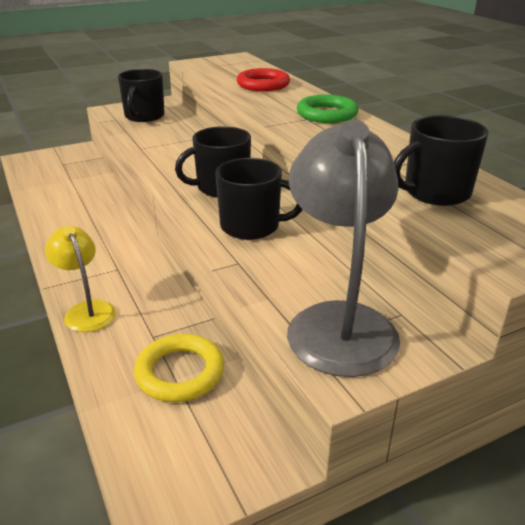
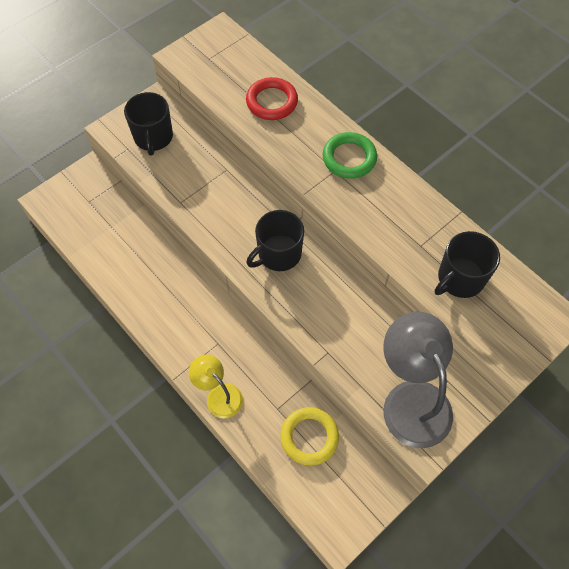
camera: 15 degrees left, 30 degrees up
black mug [215,158,302,240] -> none

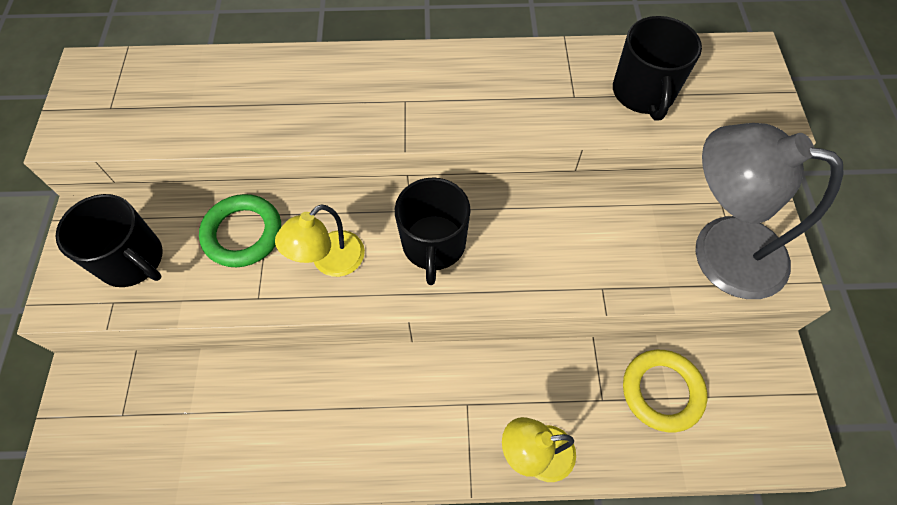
camera: 50 degrees left, 0 degrees up
red ring [246,77,298,120] -> none
green ring [323,132,377,179] -> green ring moved to [199,194,281,267]
none -> yellow lamp [275,204,365,277]

